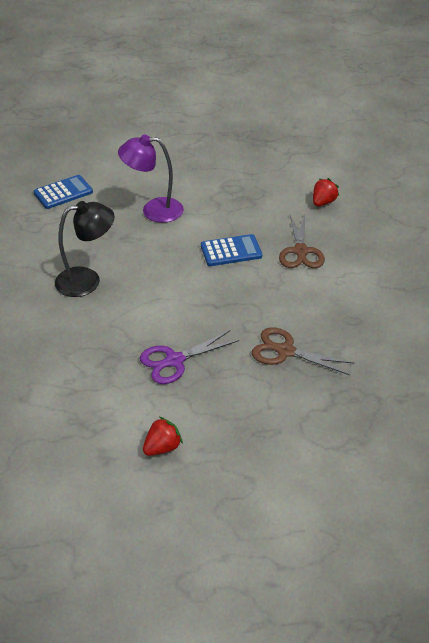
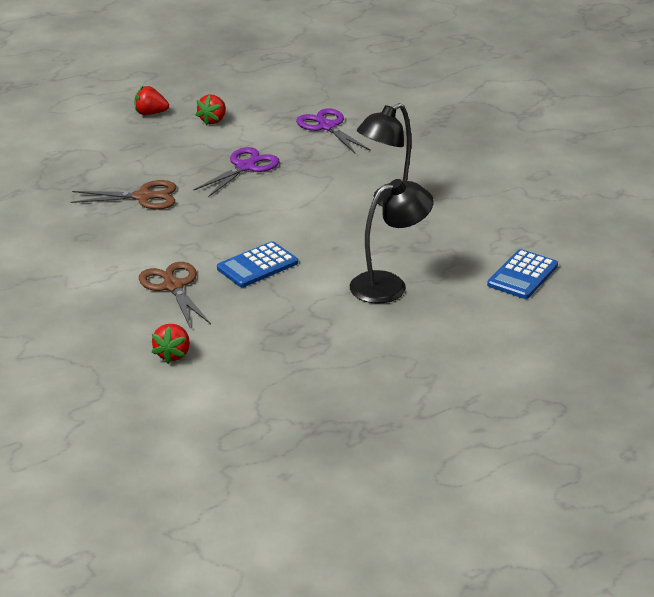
camera: 155 degrees right, 10 degrees down
purple lamp [118,135,184,223] -> black lamp [350,179,434,303]
none -> red strawberry [135,86,169,115]
none -> purple scissors [296,108,371,154]

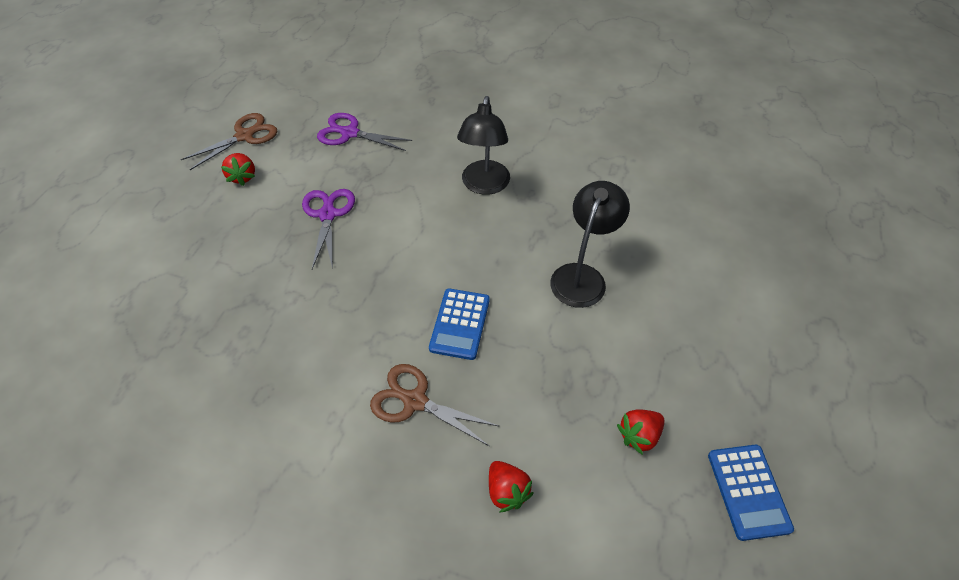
camera: 40 degrees left, 20 degrees up
brown scissors [71,180,176,210] -> brown scissors moved to [181,113,277,170]
red strawberry [135,86,169,115] -> red strawberry moved to [617,409,665,455]
blue calculator [487,249,558,299] -> blue calculator moved to [708,445,794,541]

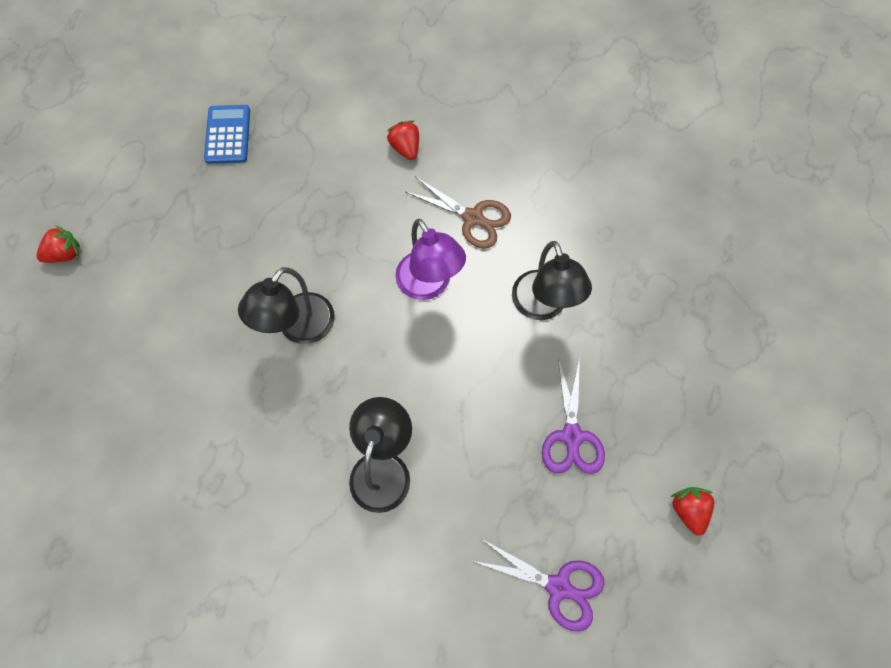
camera: 175 degrees left, 15 degrees up
brown scissors [181,113,277,170] -> none
blue calculator [429,288,490,360] -> purple lamp [395,219,466,300]
red strawberry [617,409,665,455] -> red strawberry moved to [36,225,80,263]
none -> black lamp [512,241,592,320]

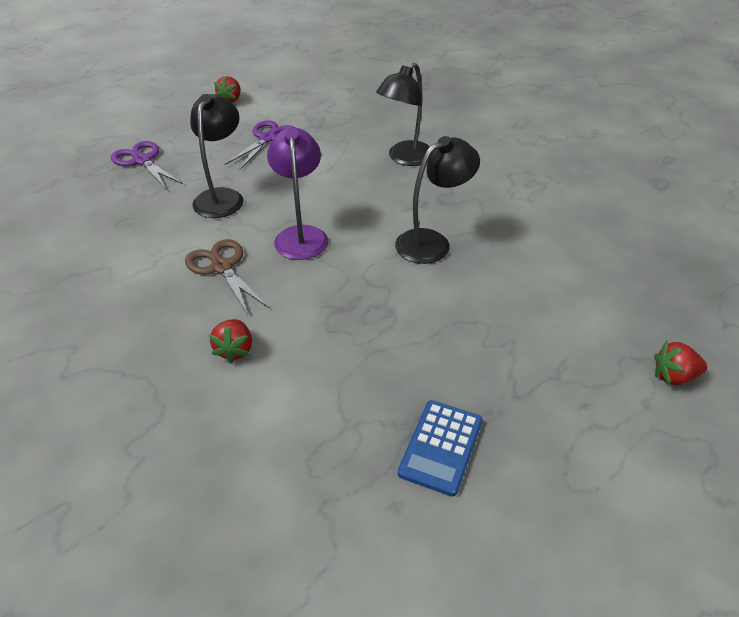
camera: 155 degrees left, 25 degrees down
purple scissors [473,539,604,631] -> purple scissors moved to [111,141,183,189]

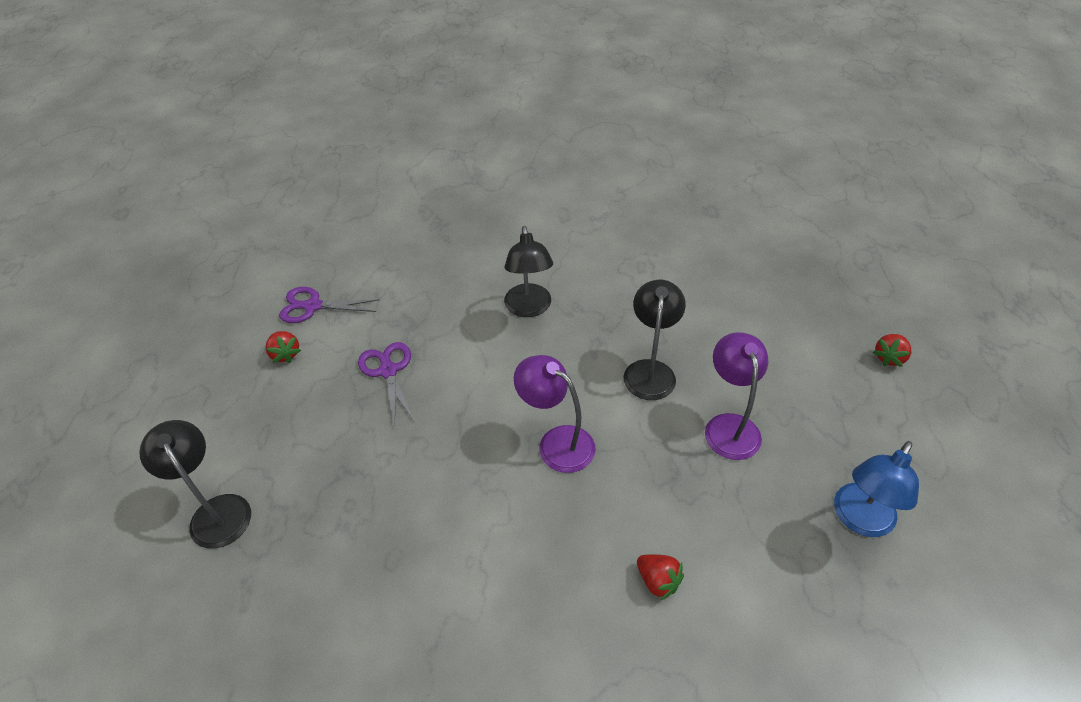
camera: 45 degrees left, 5 degrees up
purple scissors [111,141,183,189] -> purple scissors moved to [279,287,380,323]
brown scissors [185,239,269,315] -> none
black lamp [190,94,243,218] -> black lamp moved to [139,420,251,549]
blue calculator [398,400,483,497] -> blue lamp [834,441,919,537]
none -> purple lamp [705,332,768,460]

